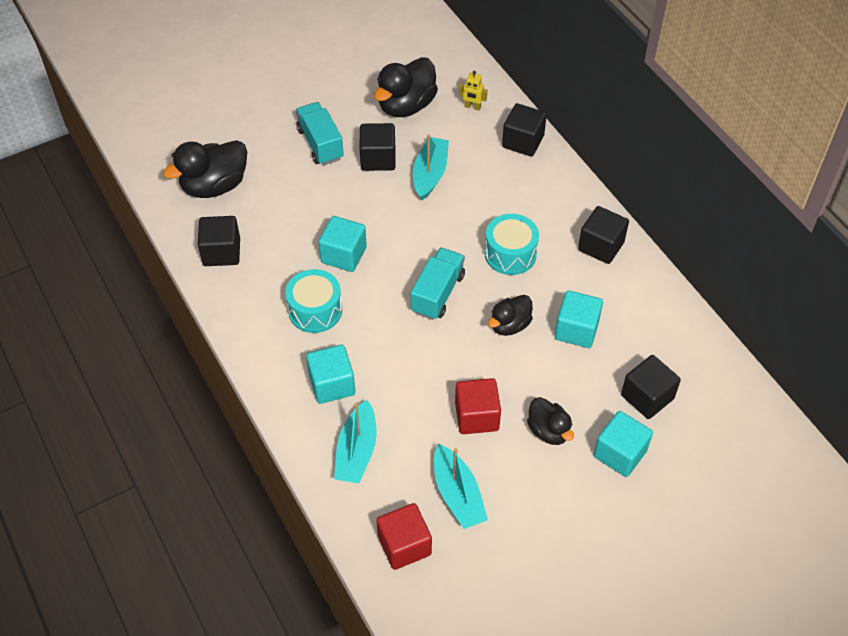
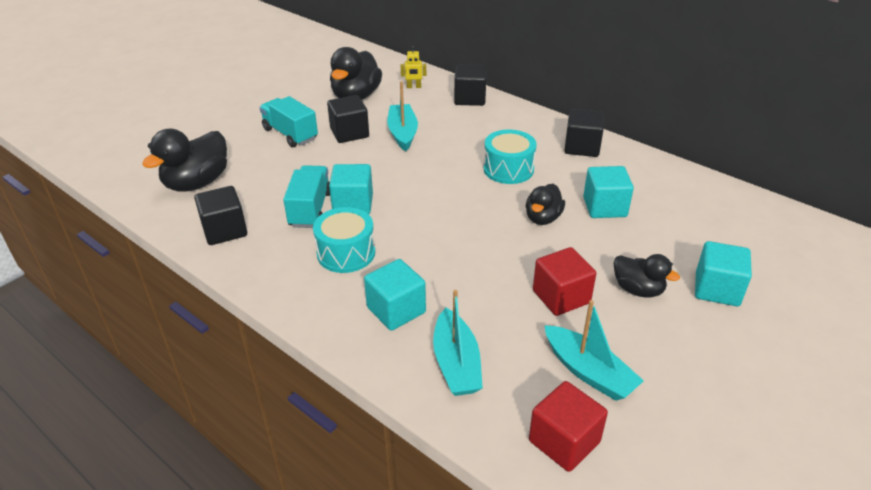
camera: 20 degrees left, 15 degrees down
turquoise truck [411,247,465,320] -> turquoise truck moved to [283,165,330,228]
black cube [621,355,681,419] -> none

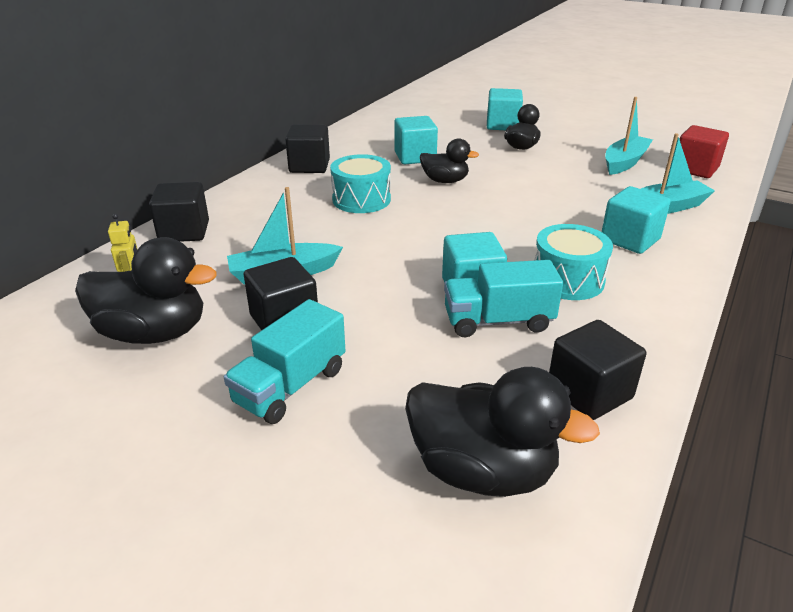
camera: 100 degrees left, 5 degrees down
red cube [533,247,596,316] -> none

